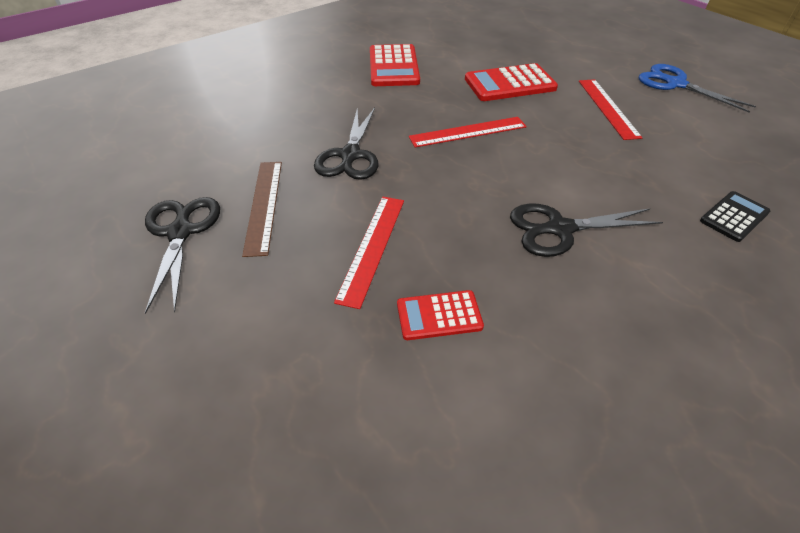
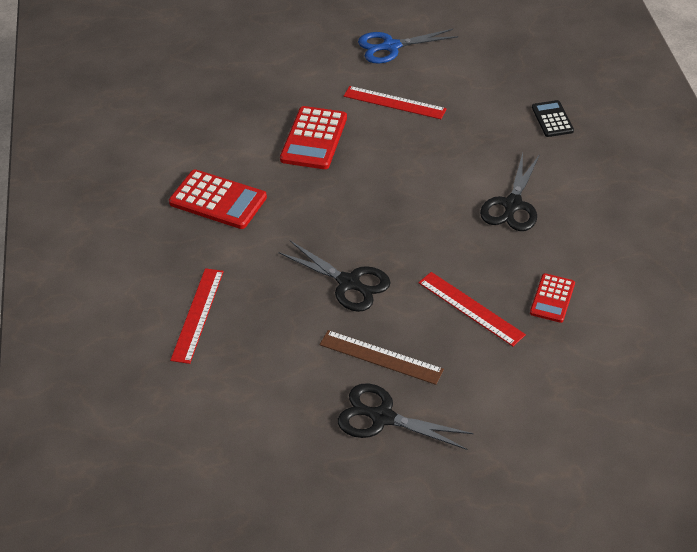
camera: 60 degrees left, 0 degrees up
red ruler [409,117,527,147] -> red ruler moved to [170,268,224,364]

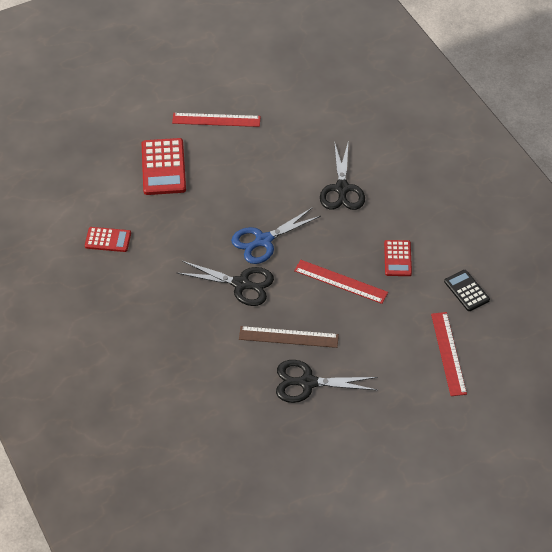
camera: 20 degrees left, 5 degrees up
red calculator [169,170,267,229] -> red calculator [85,227,131,252], size x0.59
red ruler [170,268,224,364] -> red ruler moved to [431,312,467,396]
blue scissors [358,29,458,64] -> blue scissors moved to [231,207,321,264]
black calculator [532,100,574,137] -> black calculator moved to [444,270,490,311]

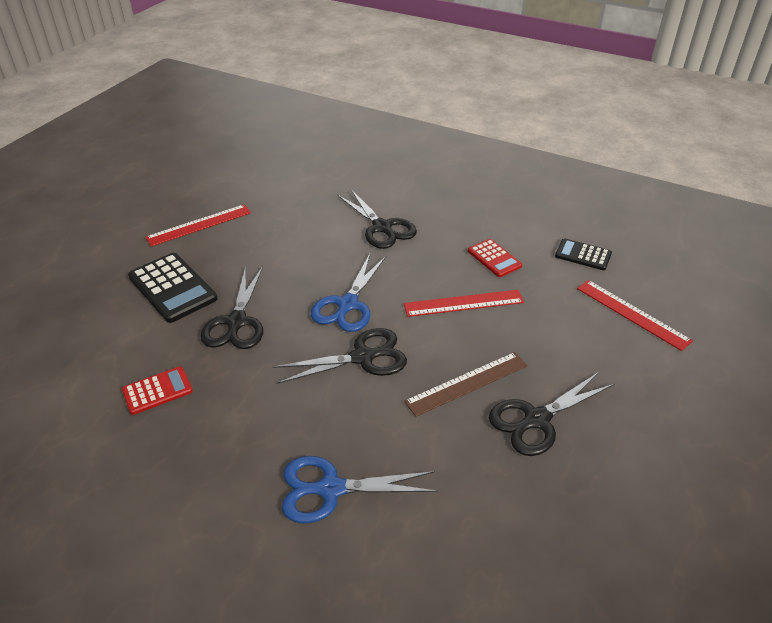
camera: 35 degrees left, 10 degrees down
red calculator [142,138,186,195] -> black calculator [128,253,217,323]
none -> black scissors [200,266,263,349]
none -> blue scissors [282,456,438,523]

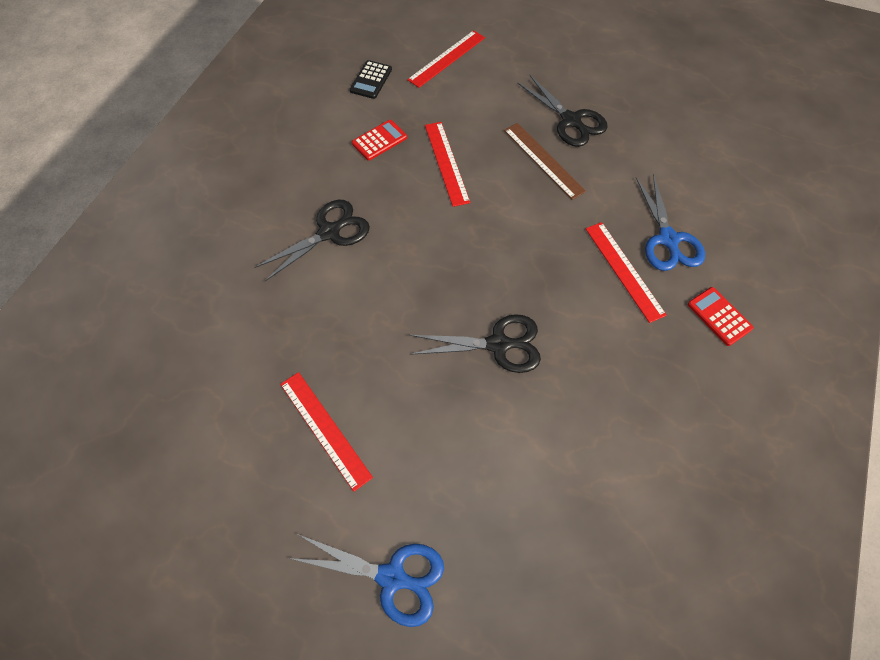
camera: 95 degrees left, 20 degrees up
red calculator [122,366,193,415] -> red calculator moved to [688,287,754,346]
black calculator [128,253,217,323] -> none
black scissors [273,328,407,384] -> none
blue scissors [311,254,386,332] -> blue scissors moved to [289,535,444,627]
none -> red ruler [586,222,667,323]

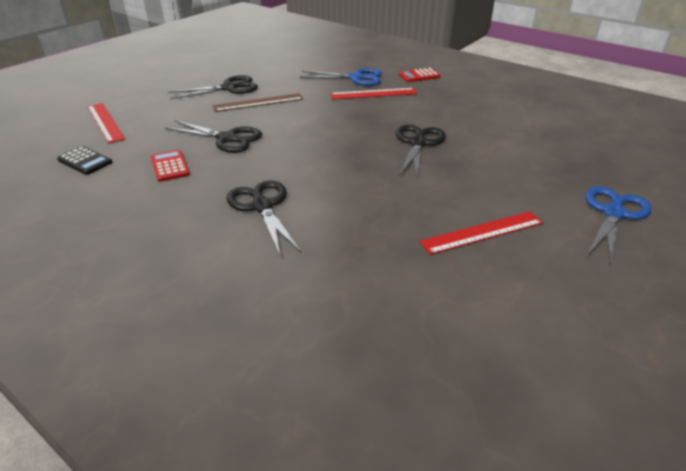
camera: 75 degrees left, 25 degrees down
red ruler [425,122,470,207] -> black scissors [165,120,262,153]

